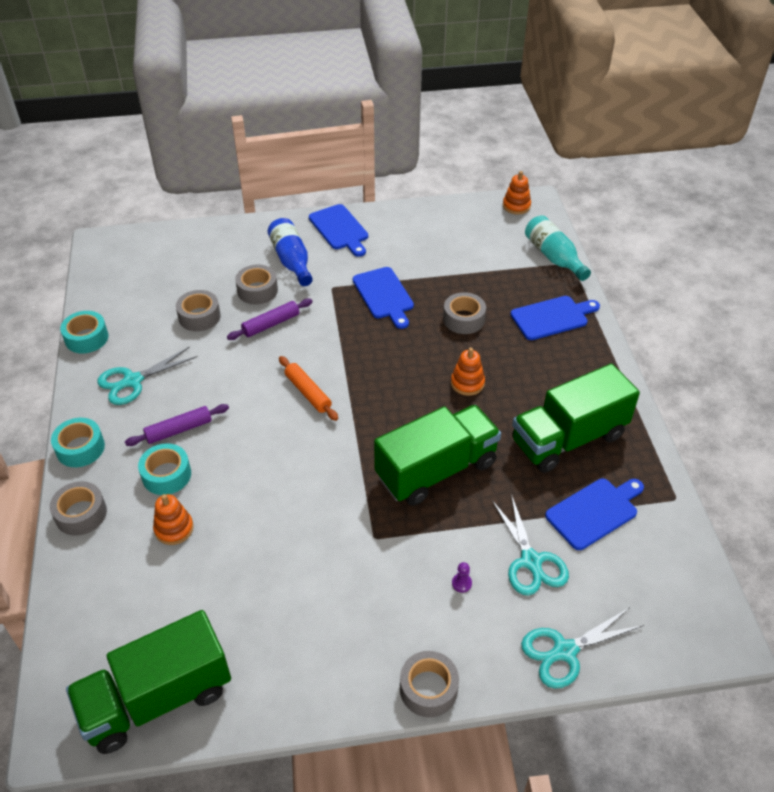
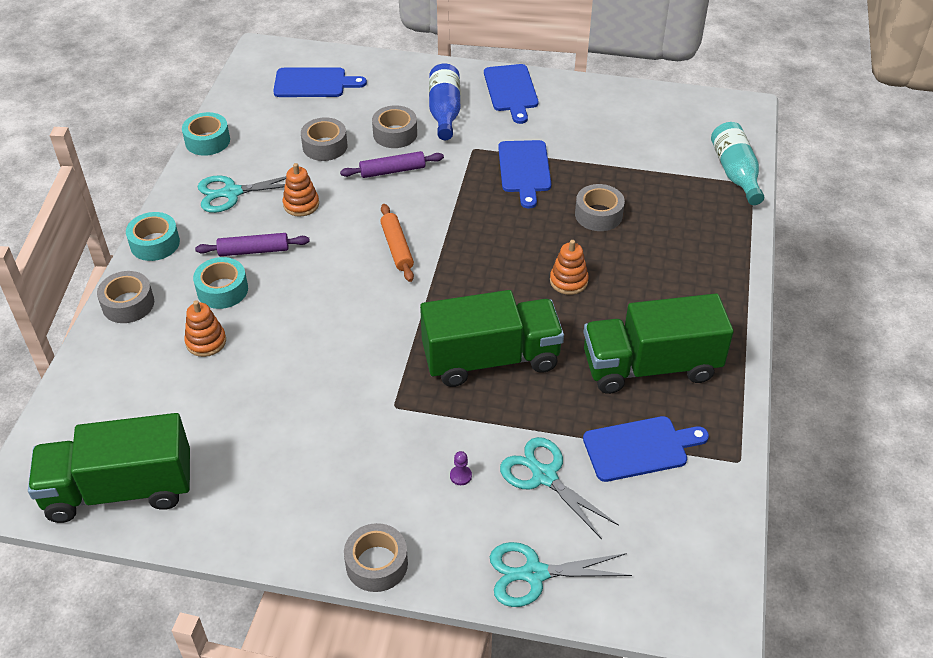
camera: 20 degrees right, 0 degrees up
turquoise scissors [492,494,569,596] -> turquoise scissors turned 135 degrees clockwise [500,437,619,539]
orange stacking toy [503,171,531,214] -> orange stacking toy moved to [283,163,319,217]
blue cutting board [511,296,600,340] -> blue cutting board moved to [273,67,367,97]

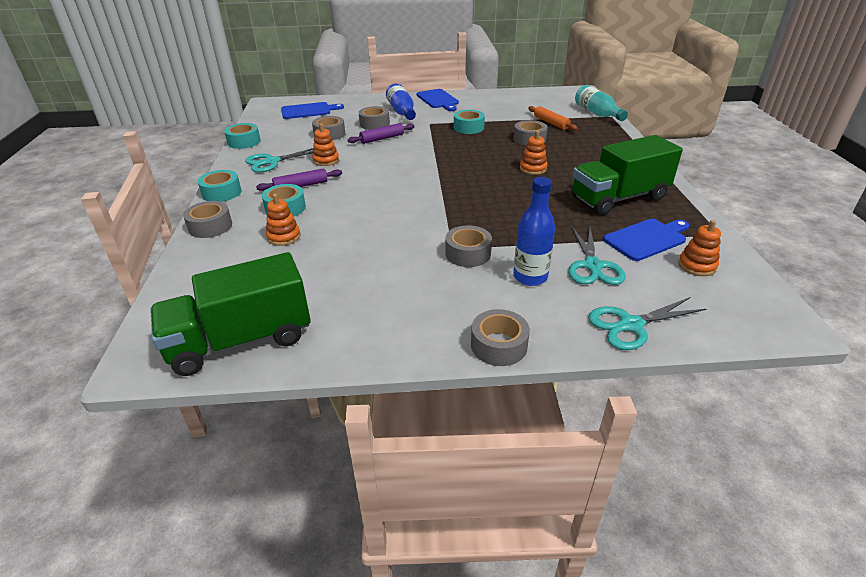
camera: 15 degrees left, 10 degrees down
orange rolling pin [380,204,414,282] -> orange rolling pin moved to [528,106,578,131]
green truck [420,290,564,387] -> none
purple pawn [450,451,472,485] -> blue bottle [513,177,555,286]
blue cutting board [498,140,551,209] -> turquoise tape [454,110,485,134]
turquoise scissors [500,437,619,539] -> turquoise scissors turned 120 degrees counterclockwise [568,227,626,285]
none -> grey tape [445,225,492,267]
none -> orange stacking toy [678,220,721,276]

